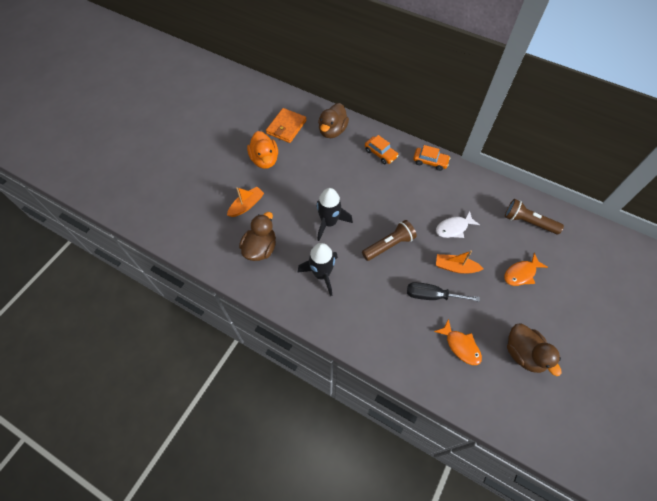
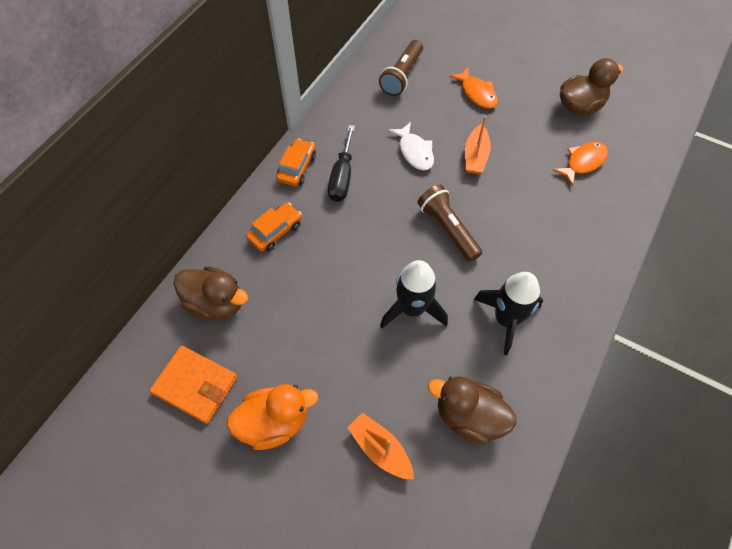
camera: 90 degrees left, 0 degrees up
black screwdriver [407,282,480,302] -> black screwdriver moved to [328,125,355,202]

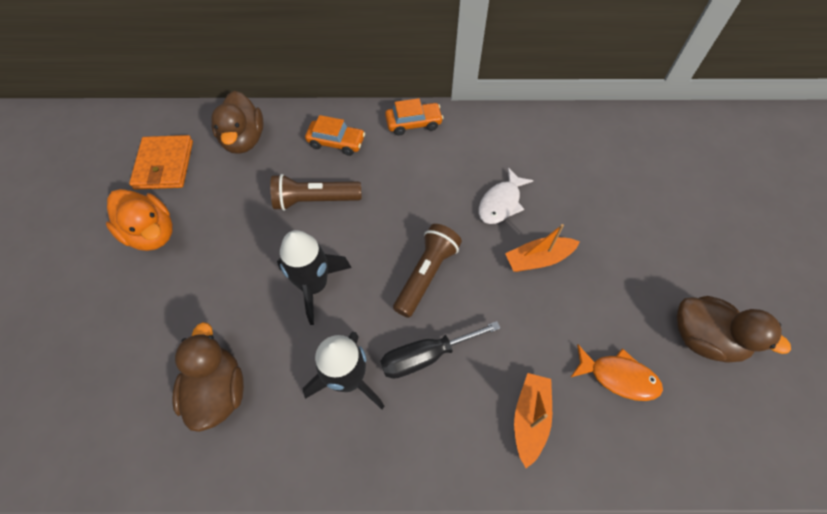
camera: 60 degrees right, 0 degrees up
black screwdriver [328,125,355,202] -> black screwdriver moved to [380,321,500,379]
orange boat [347,412,414,479] -> orange boat moved to [514,373,552,468]
brown flashlight [379,40,423,96] -> brown flashlight moved to [270,174,361,211]
orange fish [449,67,498,109] -> none

